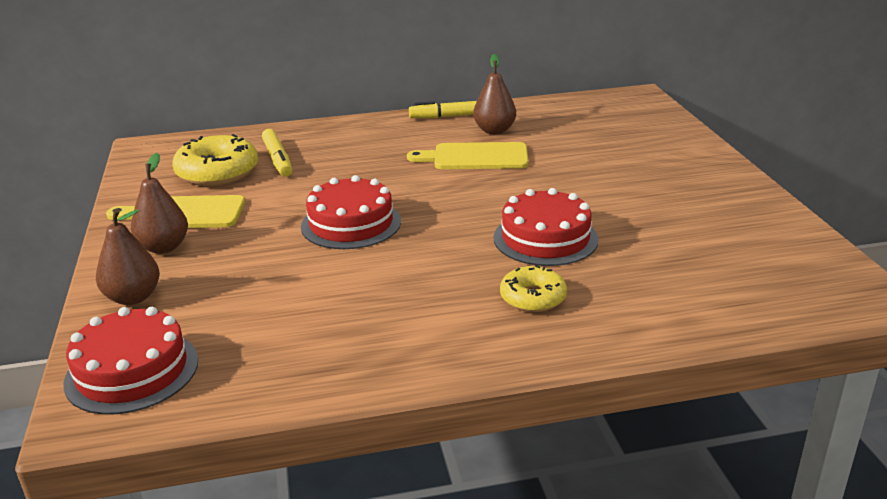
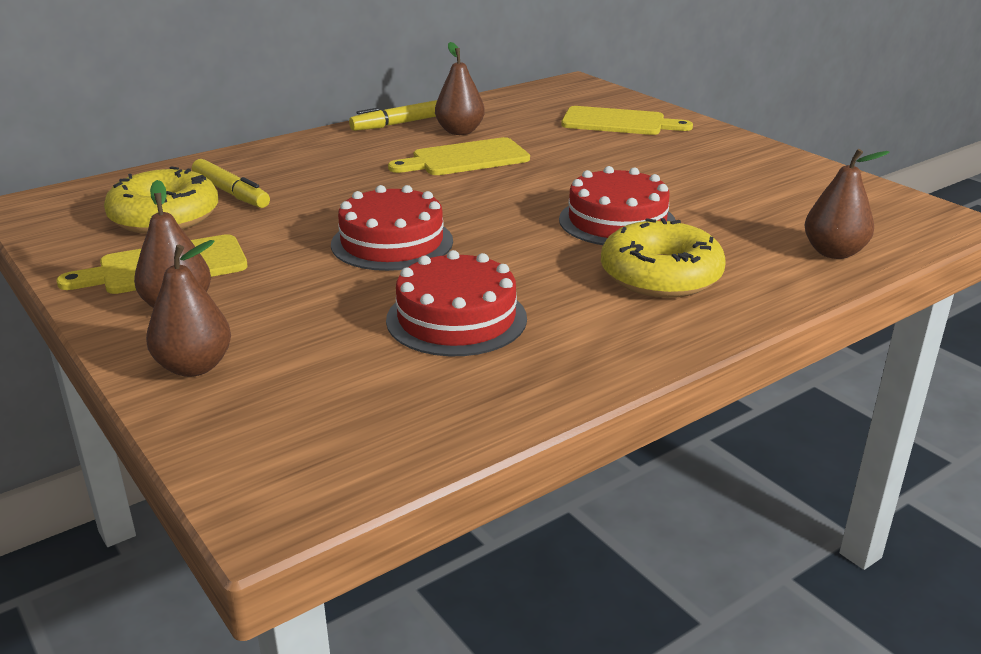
camera: 25 degrees left, 0 degrees up
red cake [63,307,198,415] -> red cake moved to [386,250,527,356]
yellow donut [500,265,567,312] -> yellow donut [601,218,726,298], size x1.64
none -> yellow cutting board [561,106,693,135]
none -> brown pear [805,149,889,259]

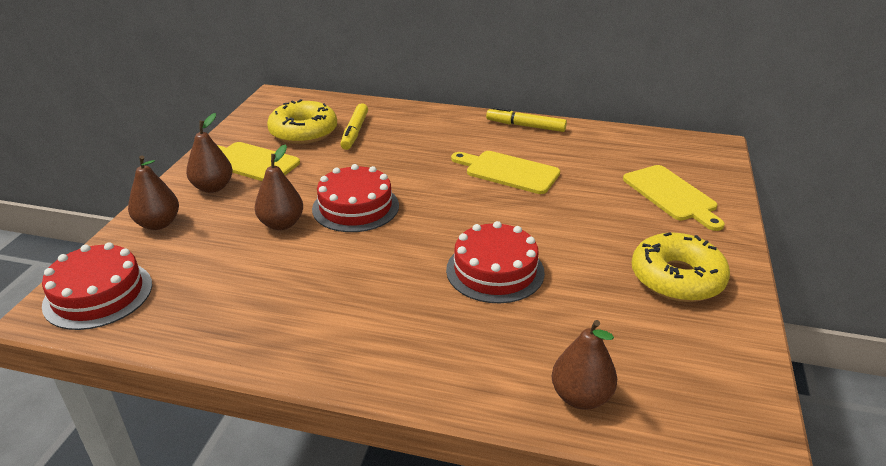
camera: 50 degrees right, 5 degrees up
red cake [386,250,527,356] -> red cake moved to [42,242,152,330]
brown pear [435,42,485,135] -> brown pear moved to [255,144,303,230]
yellow donut [601,218,726,298] -> yellow donut moved to [631,232,730,302]

